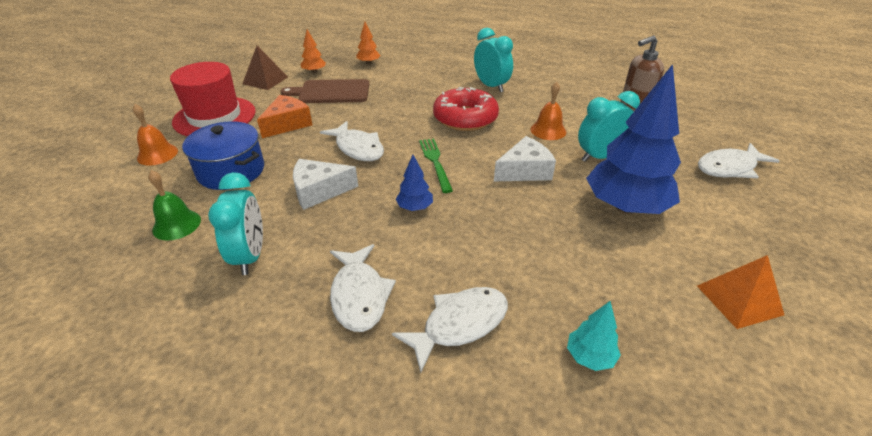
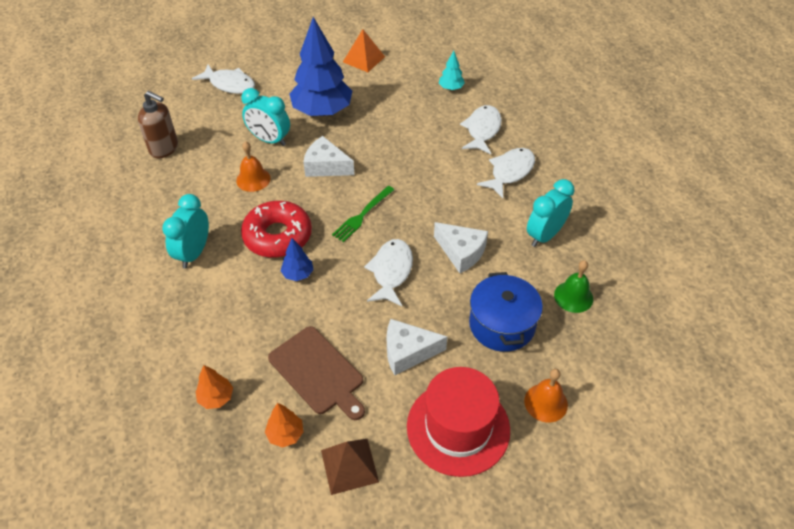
camera: 130 degrees left, 10 degrees up
orange cheese [257,95,312,138] -> white cheese [387,319,447,375]
white fish [392,287,508,372] -> white fish turned 90 degrees clockwise [460,105,502,154]
blue tree [396,155,433,211] -> blue tree moved to [281,238,314,281]

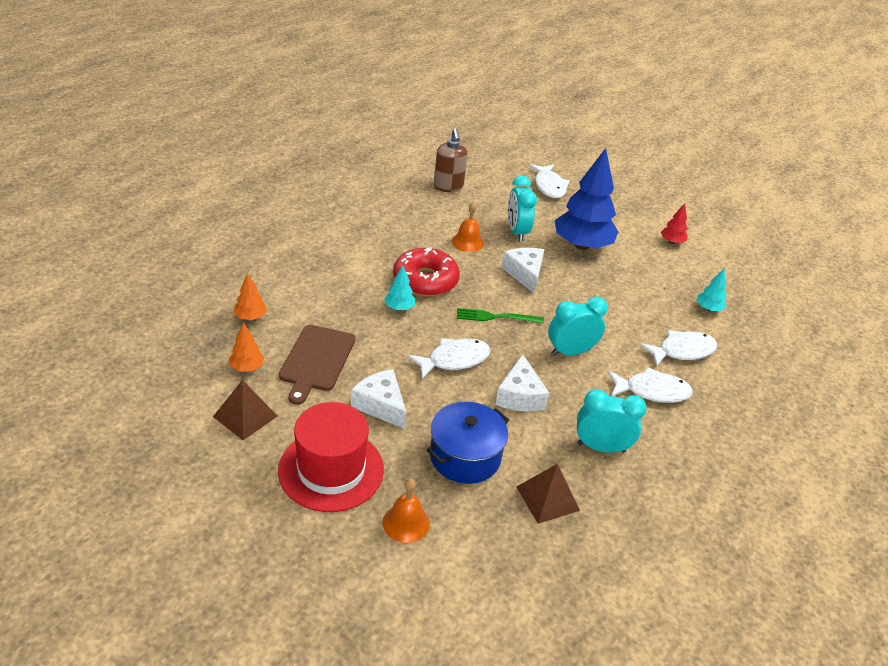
camera: 50 degrees right, 10 degrees down
turquoise clock [162,194,209,269] -> turquoise clock moved to [548,296,608,356]
blue tree [281,238,314,281] -> turquoise tree [384,265,415,310]
orange pyramid [343,29,385,72] -> red tree [661,203,688,244]
green bell [554,260,593,313] -> brown pyramid [517,464,580,524]

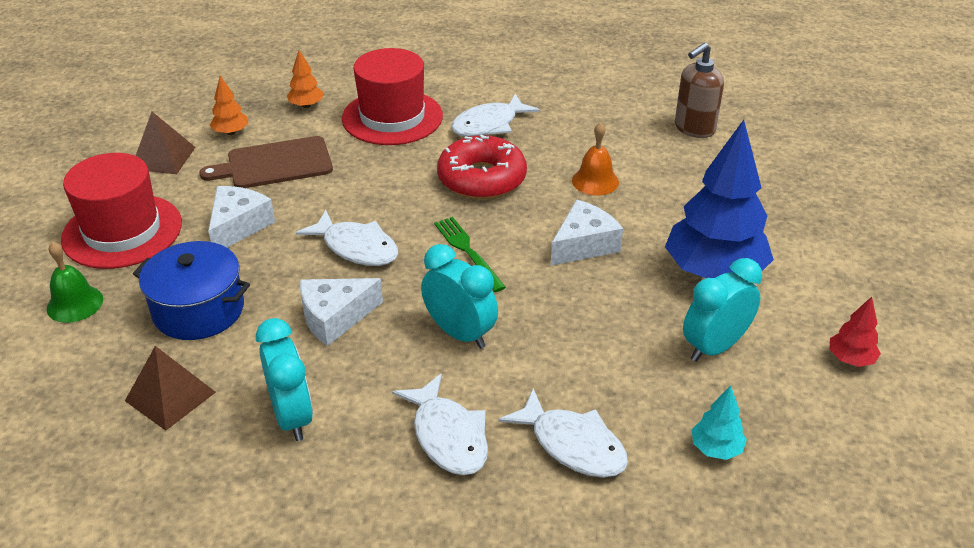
camera: 65 degrees right, 0 degrees up
orange bell [383,478,430,543] -> green bell [47,242,103,323]
turquoise tree [384,265,415,310] -> none
turquoise clock [508,175,537,242] -> turquoise clock moved to [683,258,762,362]
white fish [529,164,570,198] -> white fish moved to [451,94,540,137]
none -> red hat [342,48,443,145]

